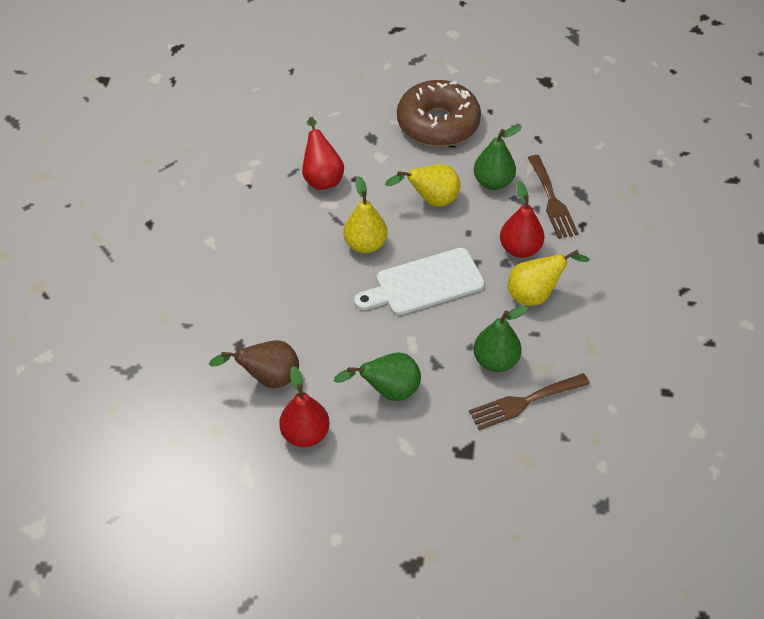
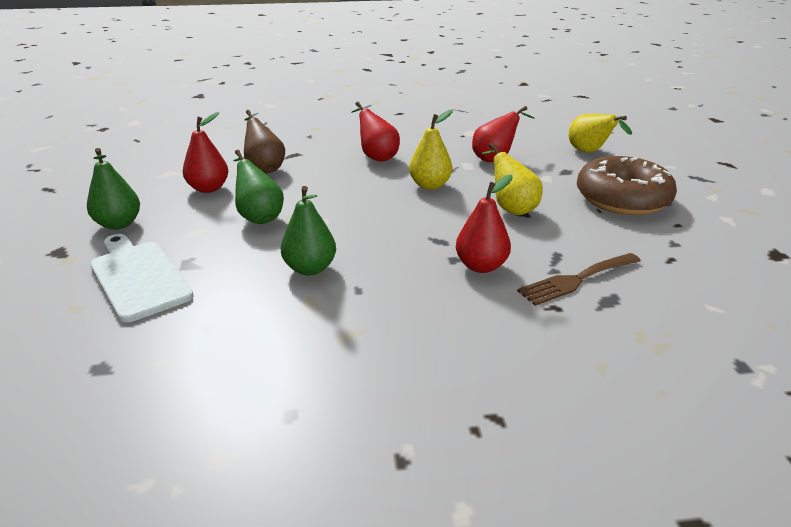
camera: 75 degrees right, 20 degrees down
white cutting board [354,248,485,315] -> white cutting board moved to [90,234,194,322]
brown fork [469,373,590,430] -> none
green pear [474,125,522,190] -> green pear moved to [87,148,140,230]
yellow pear [507,250,590,306] -> yellow pear moved to [569,114,632,152]
none -> red pear [351,102,400,162]

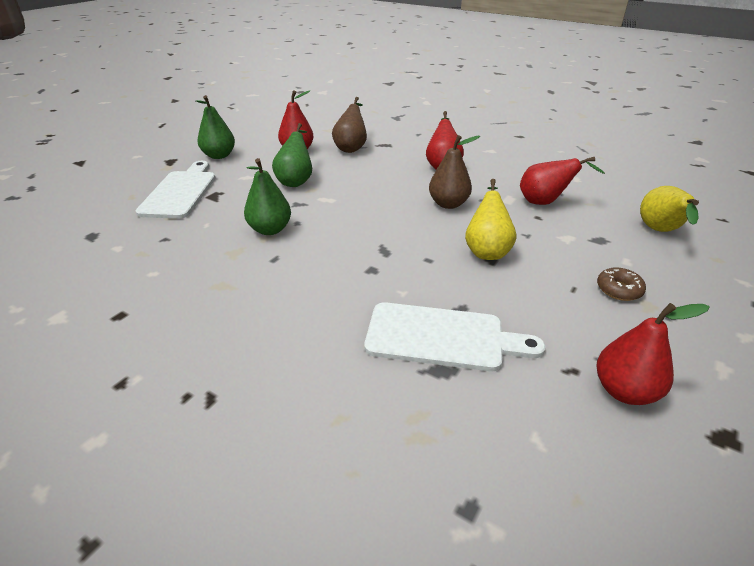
camera: 40 degrees right, 5 degrees up
yellow pear [409,110,453,190] -> brown pear [429,135,480,209]
red pear [456,175,513,273] -> red pear moved to [596,303,709,405]
brown fork [517,253,641,306] -> white cutting board [364,302,546,371]
brown donut [577,156,677,215] -> brown donut [597,267,646,301], size x0.40

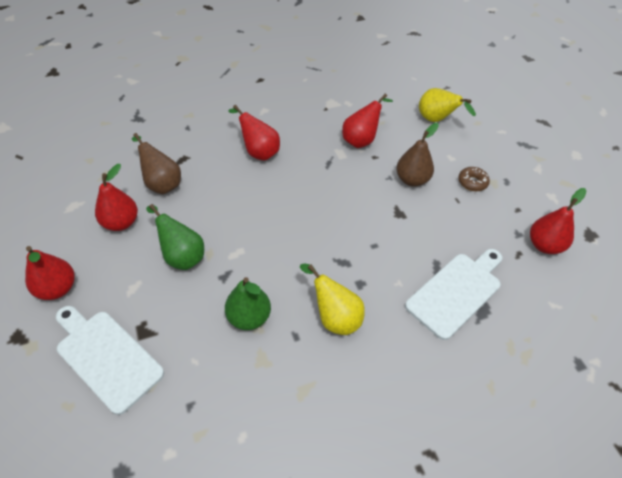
camera: 55 degrees left, 15 degrees up
green pear [195,95,235,159] -> red pear [25,246,74,300]
brown pear [429,135,480,209] -> brown pear moved to [396,123,439,187]
yellow pear [465,179,516,260] -> yellow pear moved to [300,263,365,335]

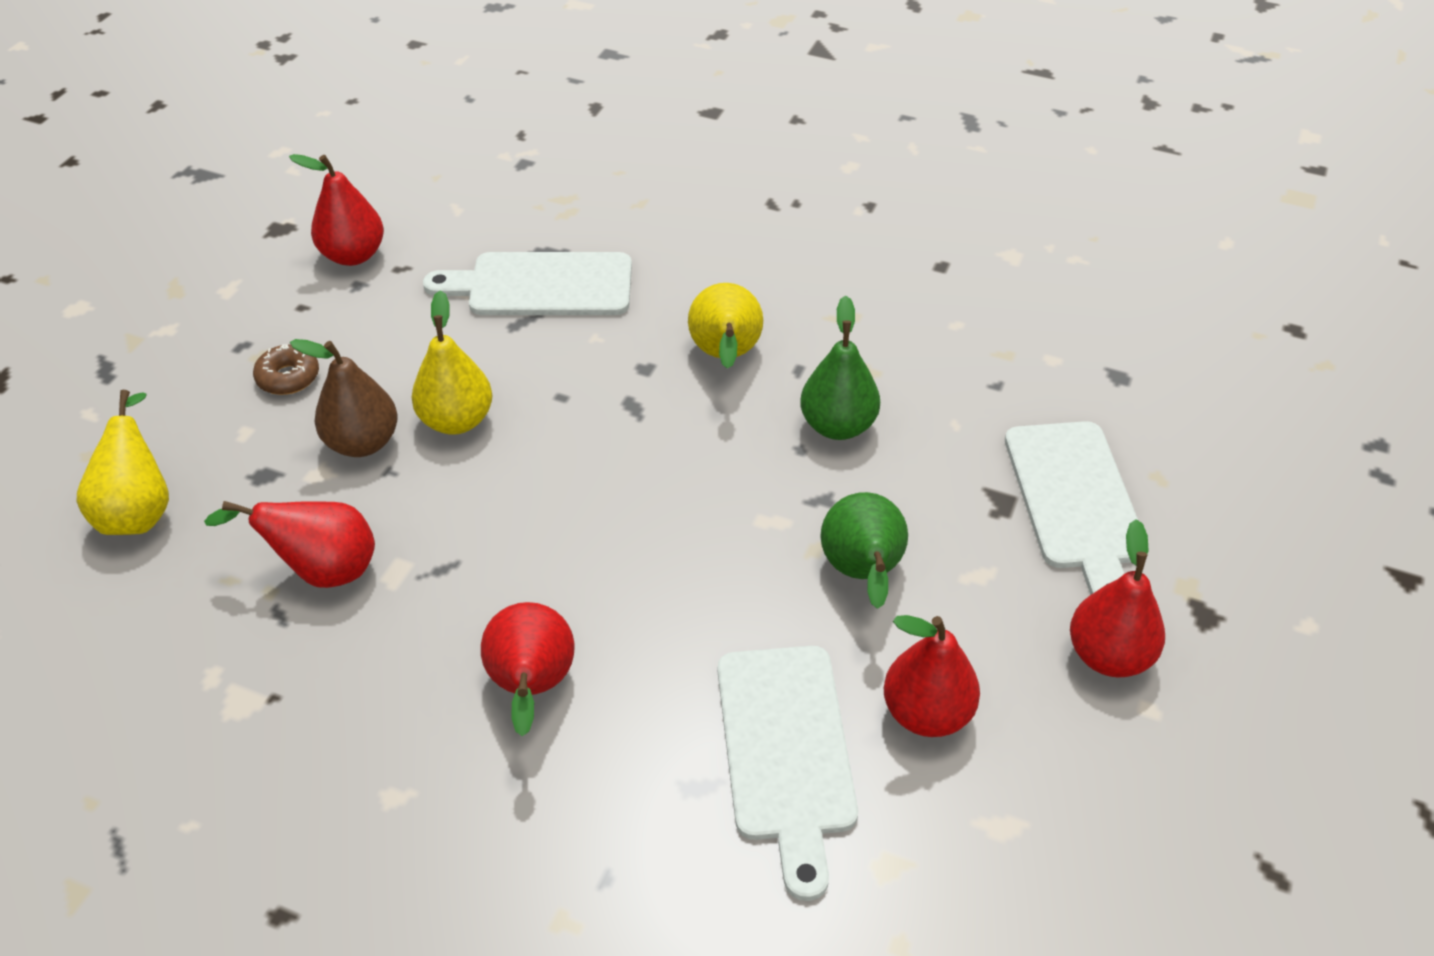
camera: 135 degrees left, 5 degrees down
brown pear [132,133,181,194] -> white cutting board [718,646,858,901]
none -> yellow pear [412,290,492,435]

